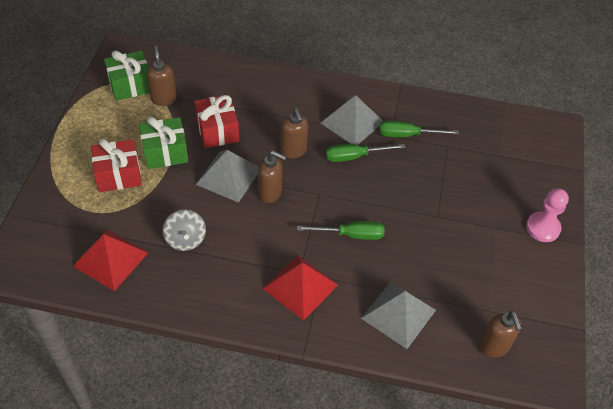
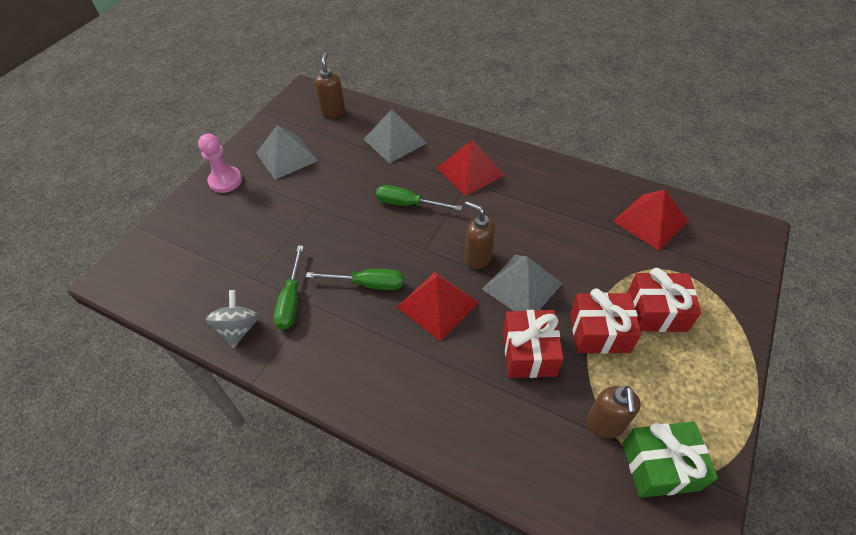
camera: 160 degrees left, 0 degrees up
green gift [139,117,188,169] -> red gift [570,288,641,354]
grey spinning top [163,209,206,251] -> grey spinning top moved to [206,290,259,348]
brown soap dispenser [281,108,308,158] -> red pyramid [397,272,479,341]
grey pyramid [321,95,383,145] -> grey pyramid moved to [256,125,318,180]
green screwdriver [379,121,459,137] -> green screwdriver turned 75 degrees clockwise [273,246,304,330]

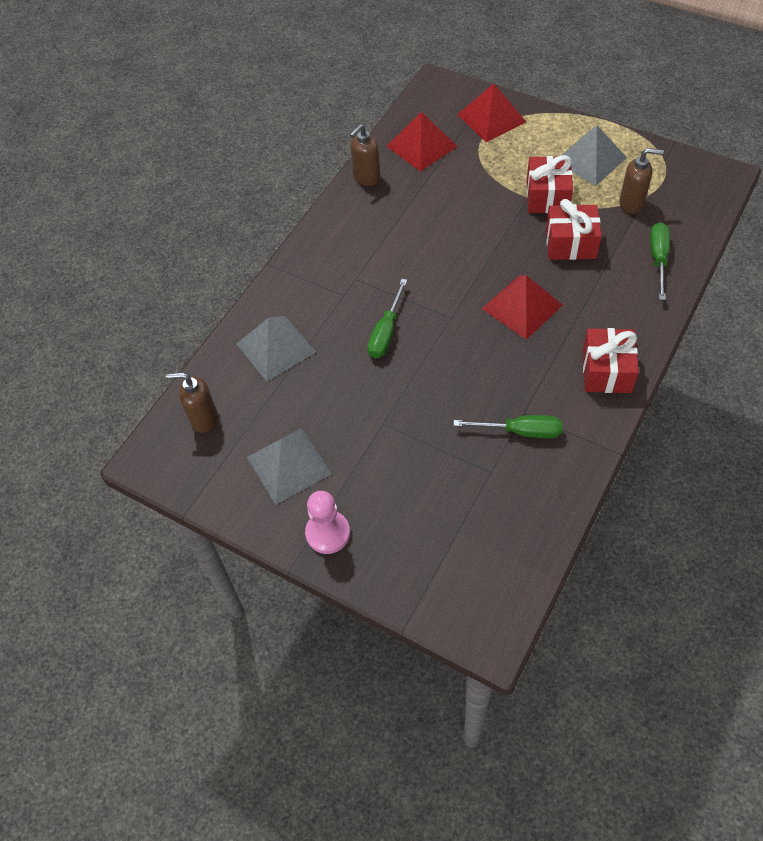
camera: 85 degrees left, 5 degrees up
grey spinning top [206,290,259,348] -> none
green screwdriver [306,269,403,290] -> green screwdriver moved to [650,222,670,300]
red pyramid [437,140,505,196] -> red pyramid moved to [457,84,526,142]
brown soap dispenser [465,201,495,269] -> brown soap dispenser moved to [350,124,380,186]
grey pyramid [482,255,562,311] -> grey pyramid moved to [562,125,627,186]
green gift [622,421,718,498] -> none
red gift [627,268,702,332] -> red gift moved to [583,328,639,393]

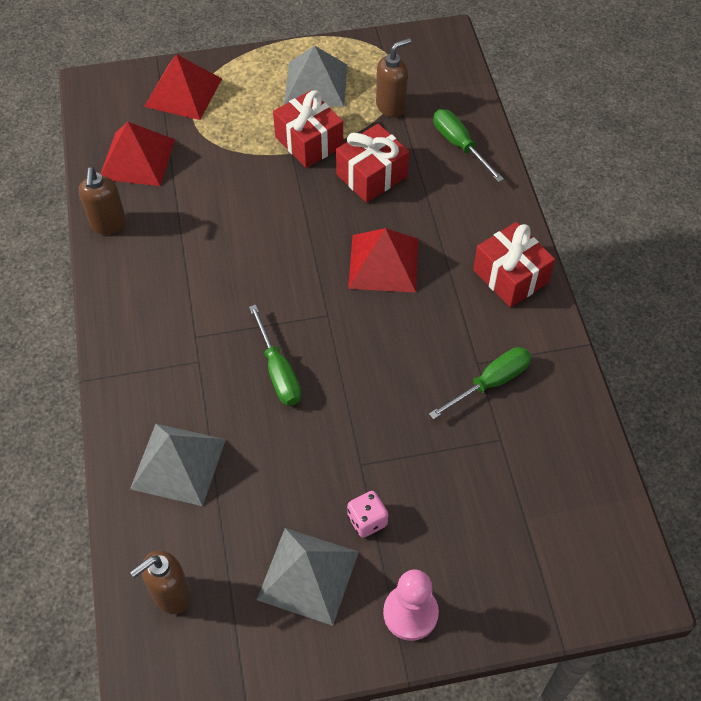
camera: 45 degrees left, 0 degrees up
none -> pink dice [347,491,388,538]

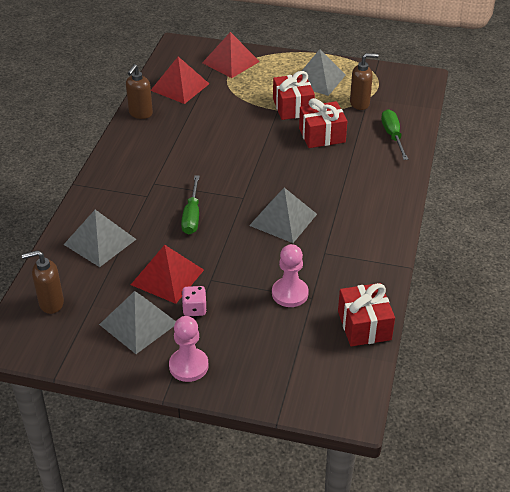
camera: 25 degrees right, 15 degrees down
red pyramid [348,228,418,293] -> red pyramid moved to [131,245,204,304]
green screwdriver [429,347,531,420] -> none
red gift [473,222,555,307] -> red gift moved to [338,283,395,346]
none -> grey pyramid [249,188,317,243]
none -> pink pawn [272,244,309,307]

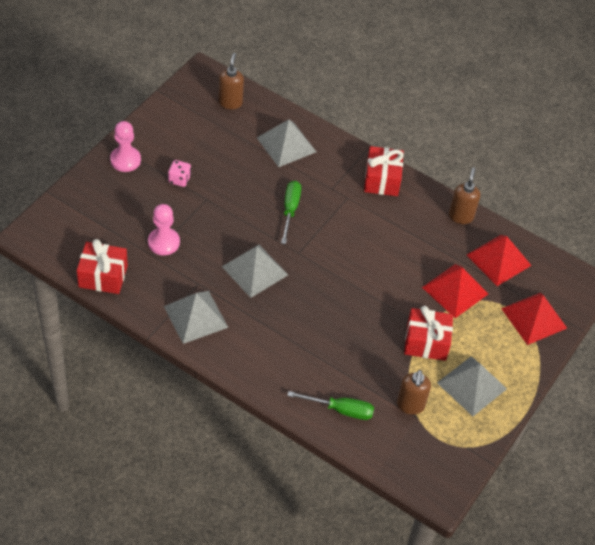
camera: 105 degrees right, 10 degrees up
grey pyramid [99,291,176,354] -> grey pyramid moved to [164,291,229,344]
brown soap dispenser [126,64,153,119] -> brown soap dispenser turned 60 degrees clockwise [449,167,480,224]
red pyramid [131,245,204,304] -> red pyramid moved to [422,264,488,318]
green screwdriver [181,175,200,234] -> green screwdriver turned 75 degrees clockwise [281,181,301,244]
red gift [299,98,347,148] -> red gift moved to [364,146,404,196]

